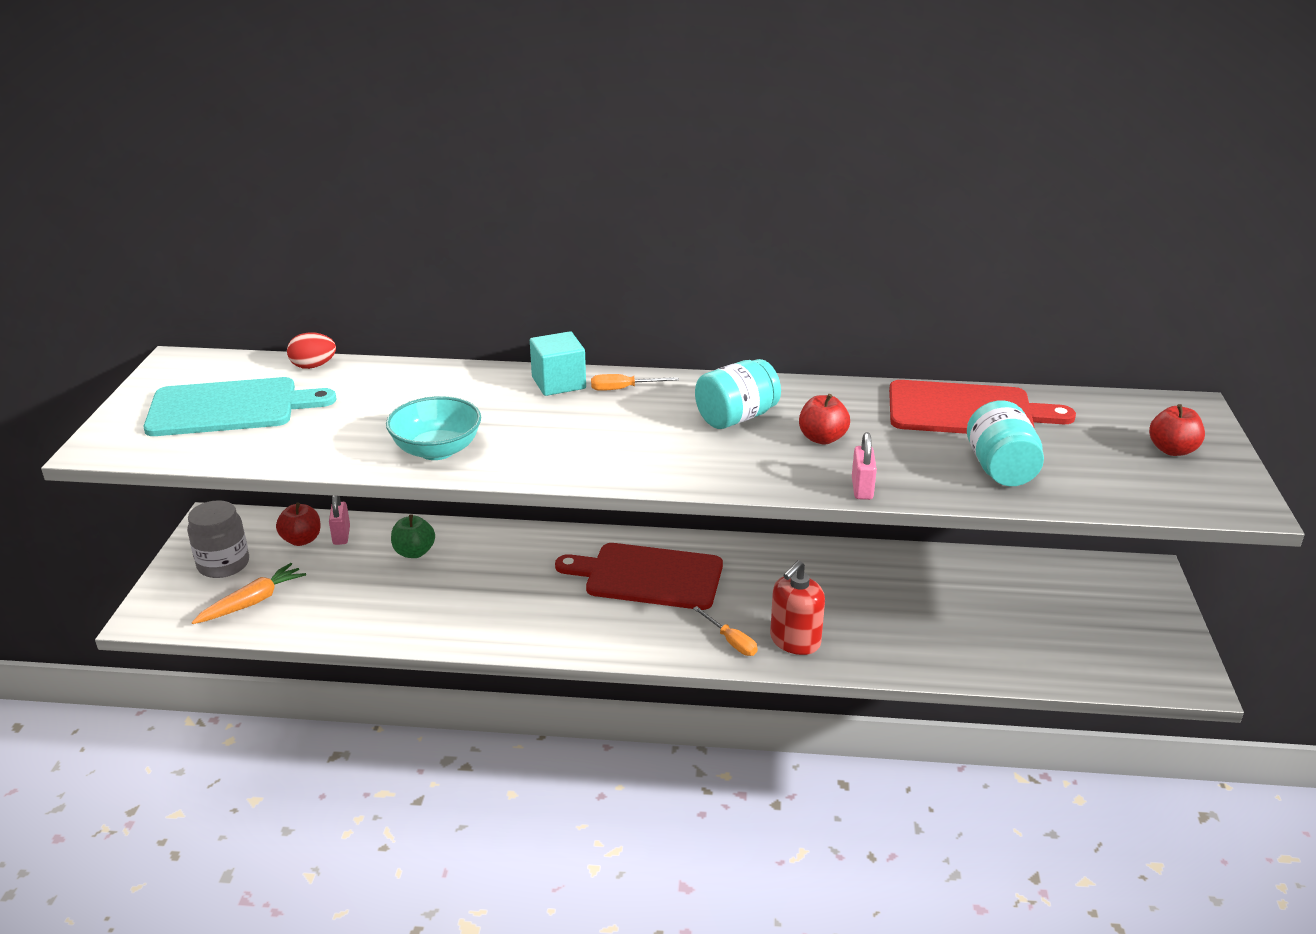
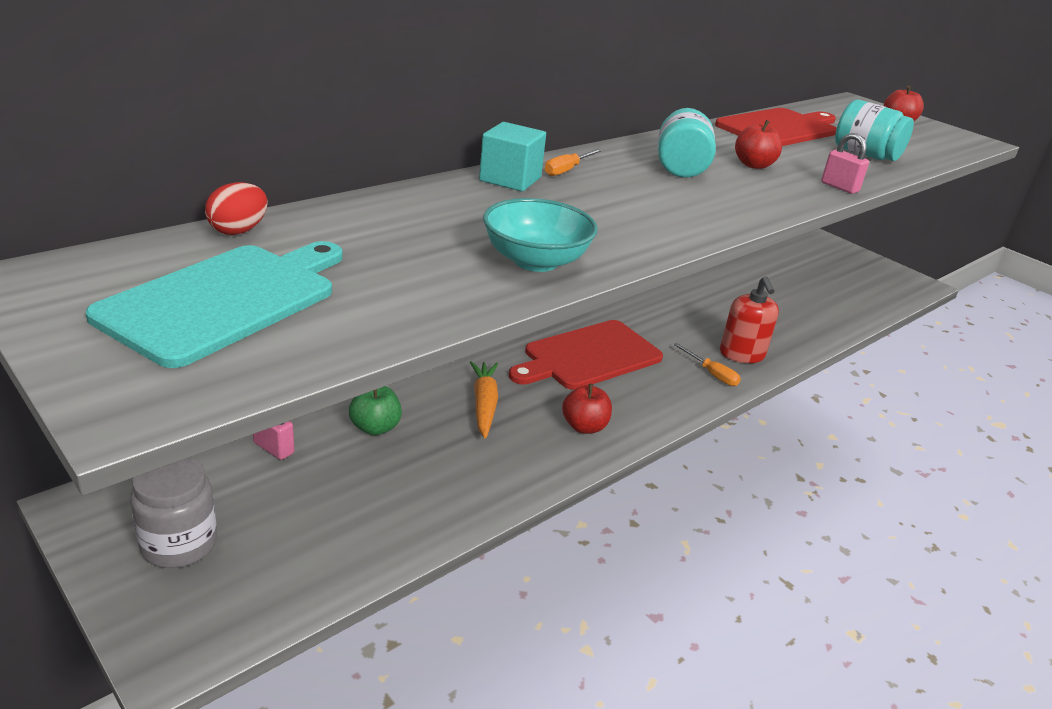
camera: 50 degrees left, 0 degrees up
orange carrot [192,563,306,624] -> orange carrot moved to [470,361,498,438]
red apple [276,502,321,546] -> red apple moved to [562,384,612,434]
orange screwdriver [693,606,758,656] -> orange screwdriver turned 45 degrees clockwise [673,343,741,386]

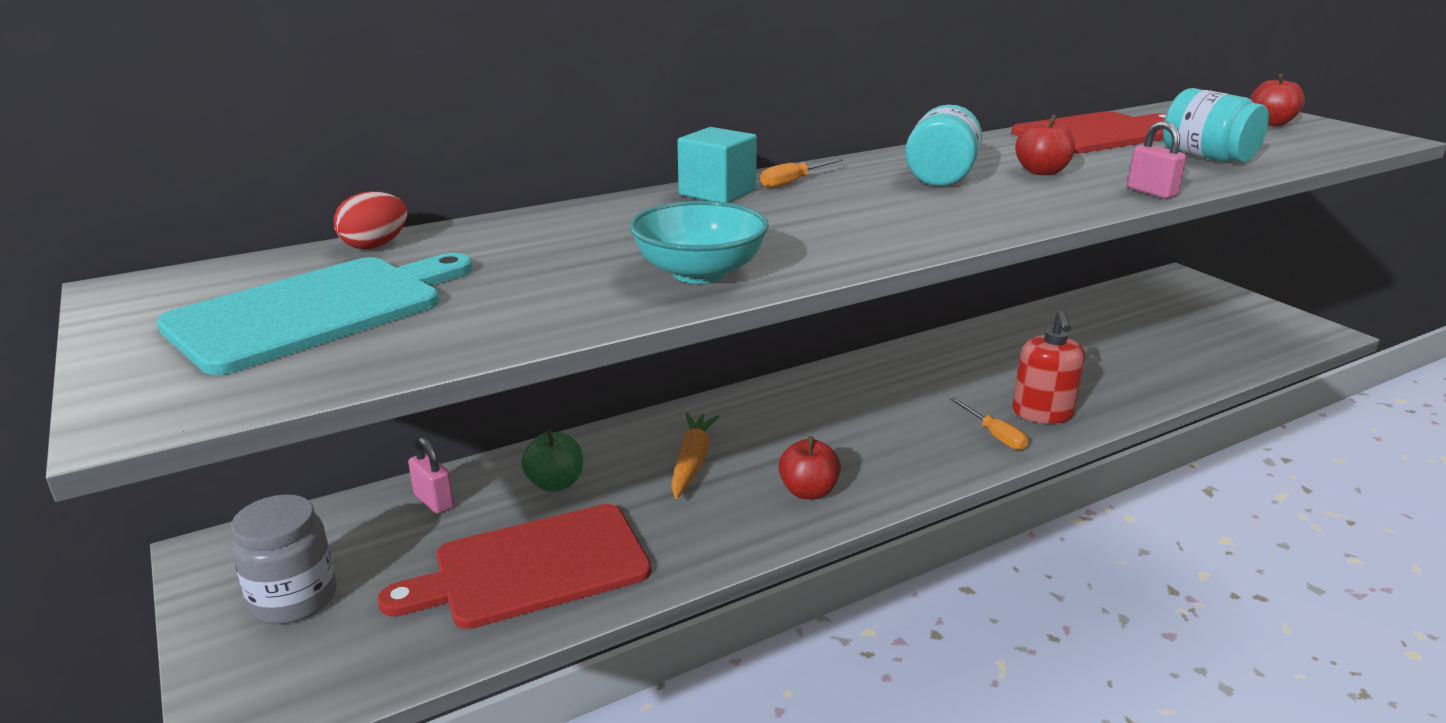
camera: 15 degrees right, 5 degrees down
red cutting board [509,320,663,390] -> red cutting board moved to [378,504,651,629]

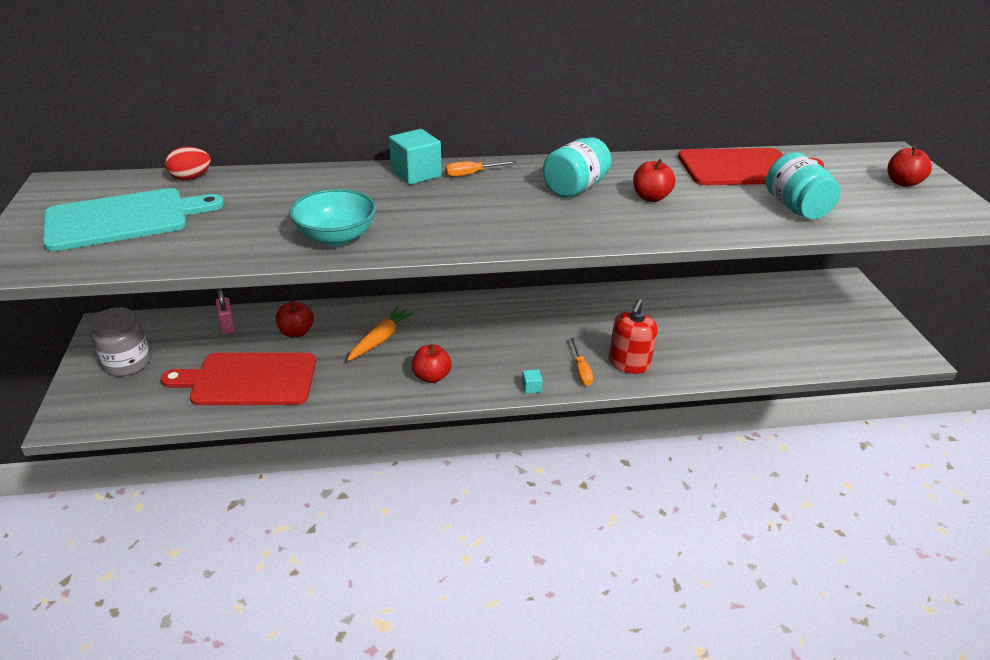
camera: 20 degrees right, 10 degrees up
green apple [521,429,583,492] -> red apple [276,301,314,337]
pink padlock [1127,121,1186,199] -> none
none -> turquoise cube [522,369,543,394]

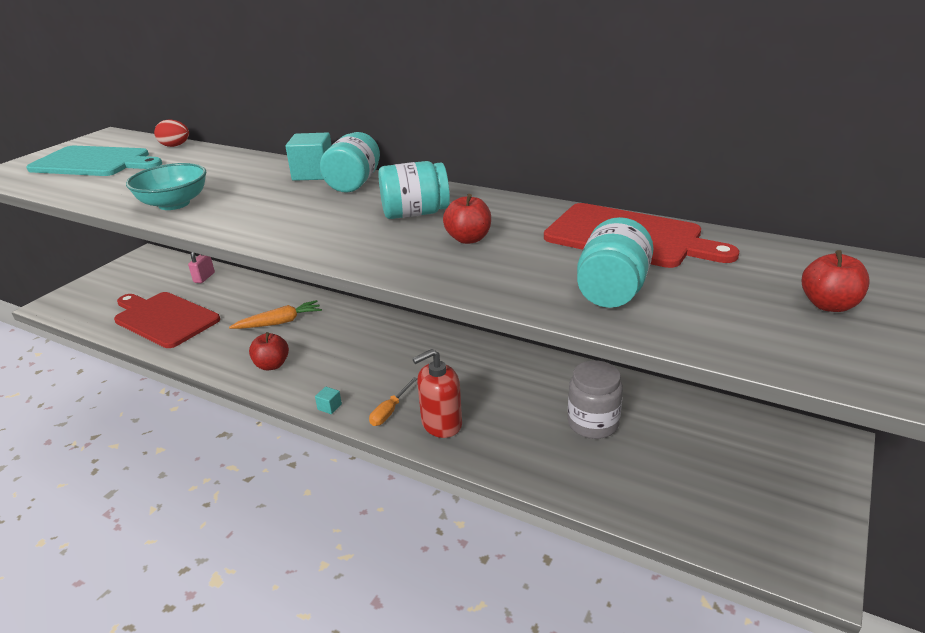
camera: 40 degrees right, 5 degrees down
grey jar [90,307,151,376] -> grey jar moved to [568,360,623,439]
red apple [276,301,314,337] -> none
orange screwdriver [445,161,517,177] -> turquoise jar [320,132,380,193]

